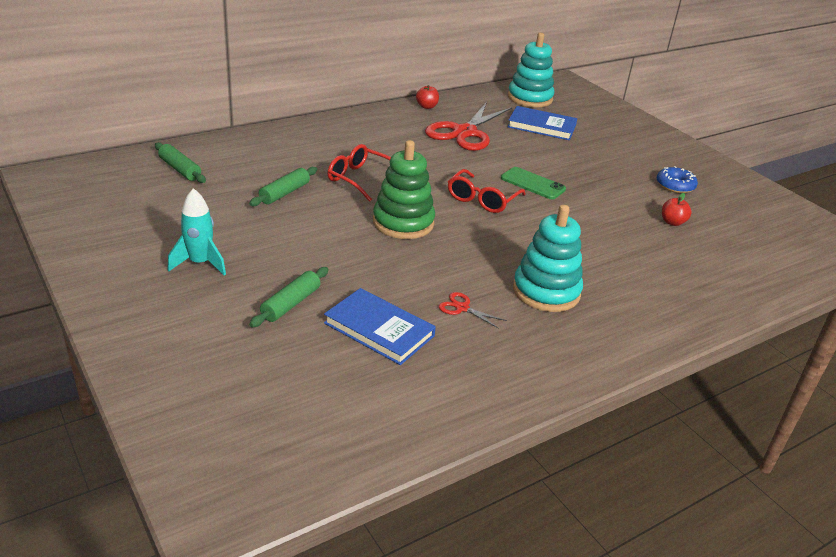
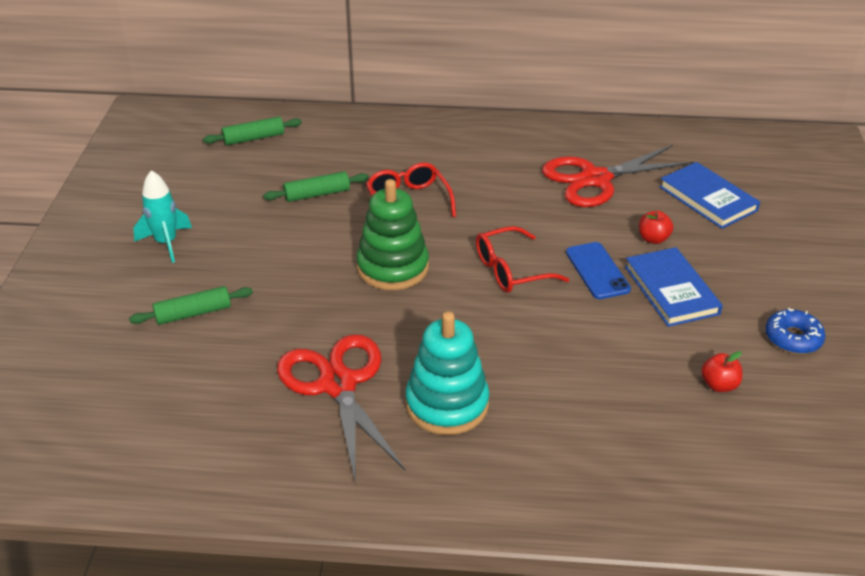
camera: 40 degrees right, 5 degrees up
green rolling pin [155,142,206,183] -> green rolling pin turned 75 degrees clockwise [203,117,302,145]
blue book [324,288,436,365] -> blue book moved to [625,247,723,327]
red apple [416,85,439,109] -> red apple moved to [639,211,673,244]
red scissors [439,292,507,329] -> red scissors [277,334,406,480], size x2.48
green phone [501,167,566,199] -> blue phone [566,242,631,299]
turquoise stacking toy [508,33,554,107] -> none

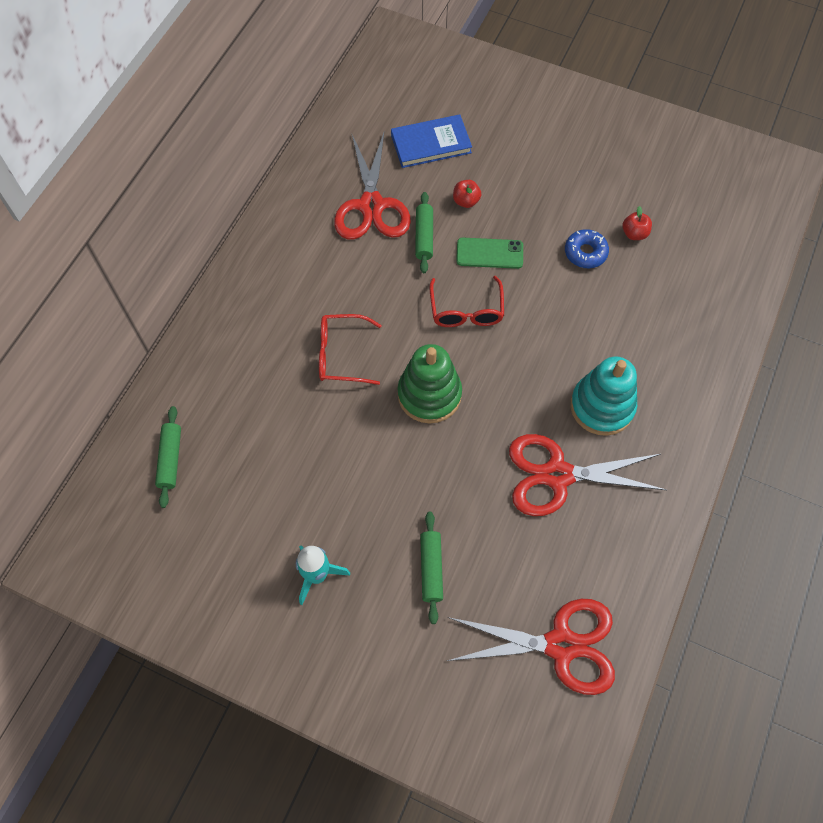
camera: 70 degrees left, 25 degrees up
green rolling pin [263,171,369,202] -> green rolling pin moved to [415,192,433,273]
blue phone [566,242,631,299] -> green phone [456,238,523,269]
blue book [625,247,723,327] -> none
blue donut [765,308,825,354] -> blue donut moved to [565,229,609,268]
none -> red scissors [447,599,615,695]

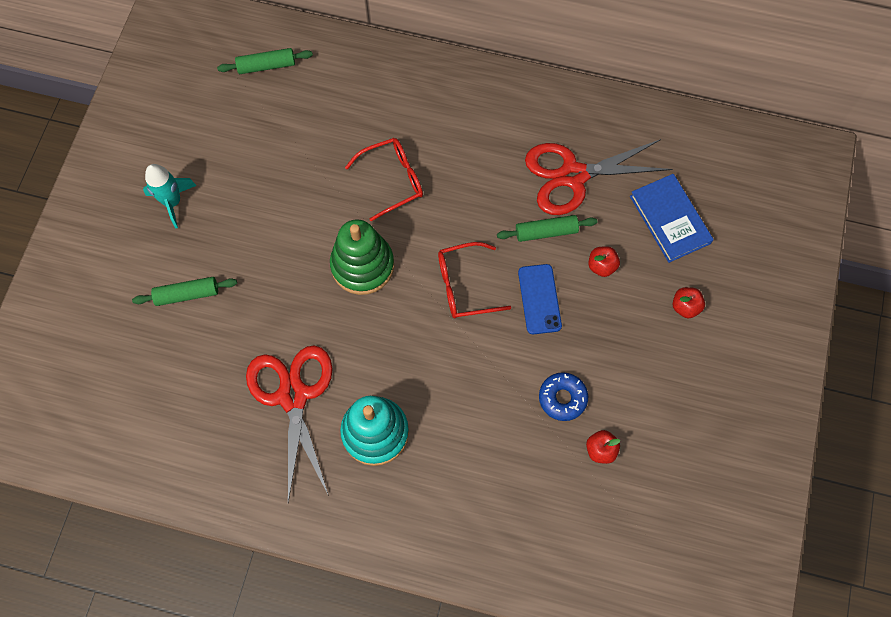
camera: 80 degrees right, 5 degrees up
red glasses [319,314,382,385] -> red glasses turned 75 degrees clockwise [345,138,423,221]
red scissors [447,599,615,695] -> none
green phone [456,238,523,269] -> blue phone [518,264,562,334]
none -> red apple [673,287,705,318]

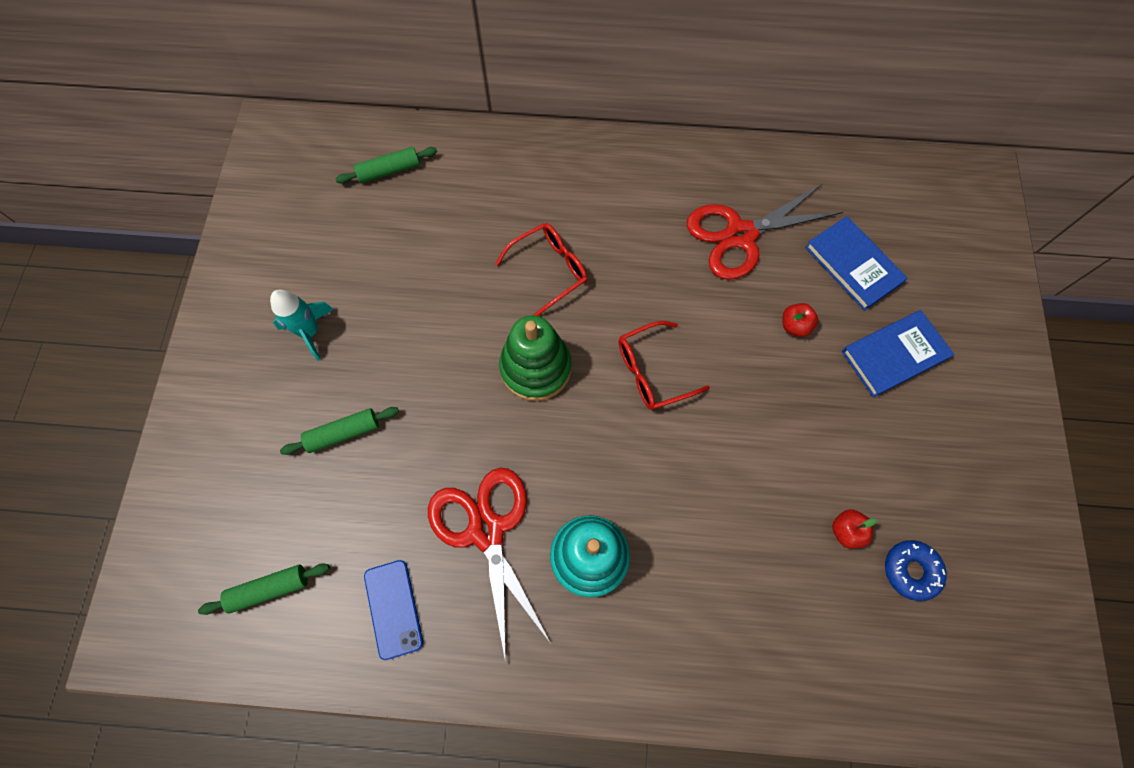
camera: 10 degrees left, 0 degrees up
green rolling pin [497,215,598,242] -> green rolling pin moved to [198,563,330,615]
blue phone [518,264,562,334] -> blue phone moved to [364,560,423,660]
blue donut [539,372,588,421] -> blue donut moved to [885,540,947,601]
red apple [673,287,705,318] -> blue book [842,310,954,397]

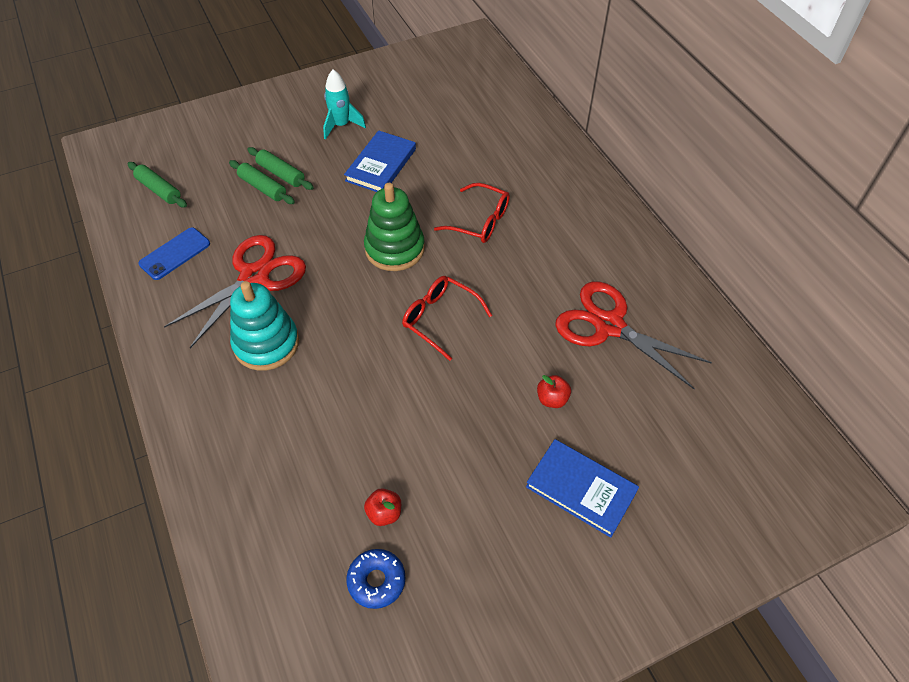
camera: 60 degrees right, 15 degrees down
green rolling pin [336,147,437,184] -> green rolling pin moved to [229,160,295,204]
blue book [805,216,908,311] -> blue book moved to [344,130,416,192]

